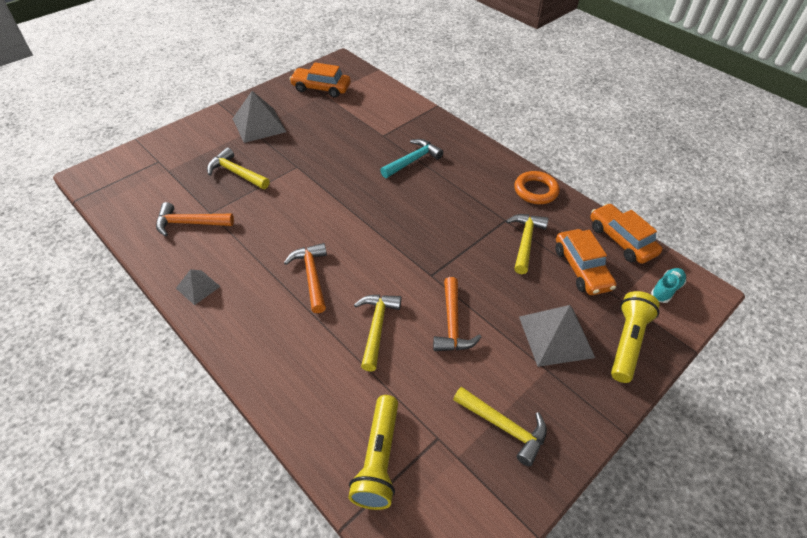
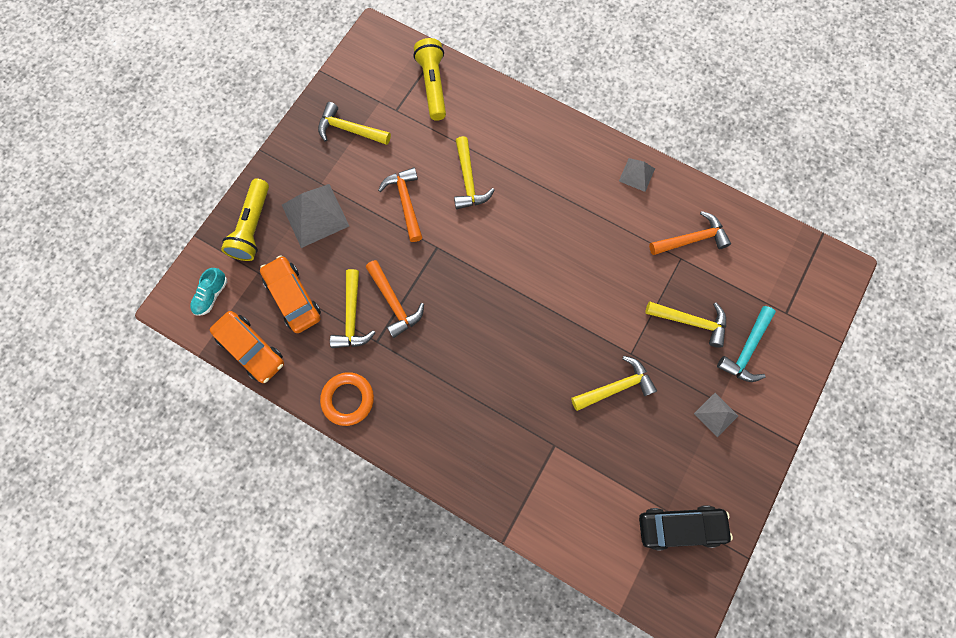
camera: 165 degrees right, 25 degrees up
grey pyramid [233,91,286,143] -> grey pyramid [694,393,738,437], size x0.56
orange hammer [284,243,327,313] -> orange hammer moved to [366,260,424,338]
orange car [289,62,351,97] -> black car [639,505,733,550]
turquoise hammer [380,139,443,178] -> turquoise hammer moved to [717,306,776,382]
none -> yellow hammer [571,356,657,411]

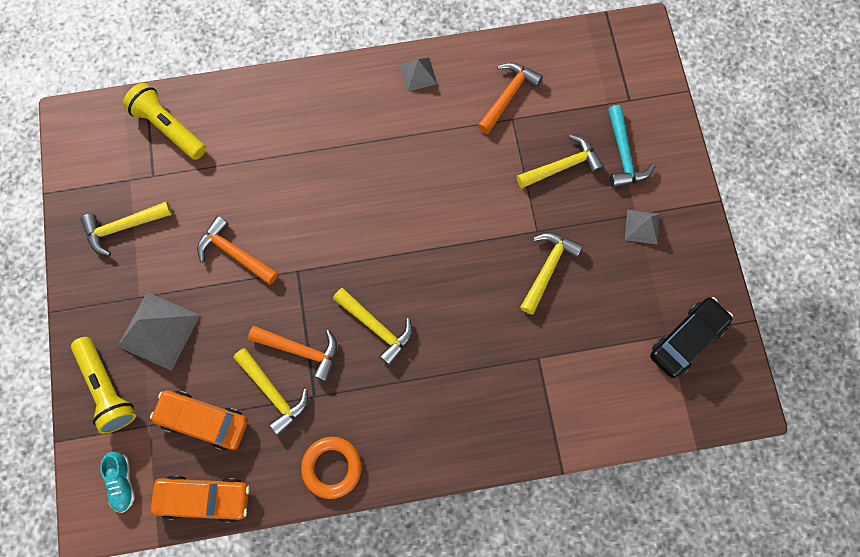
camera: 40 degrees left, 0 degrees up
yellow hammer [454,136,494,209] -> yellow hammer moved to [333,288,413,366]

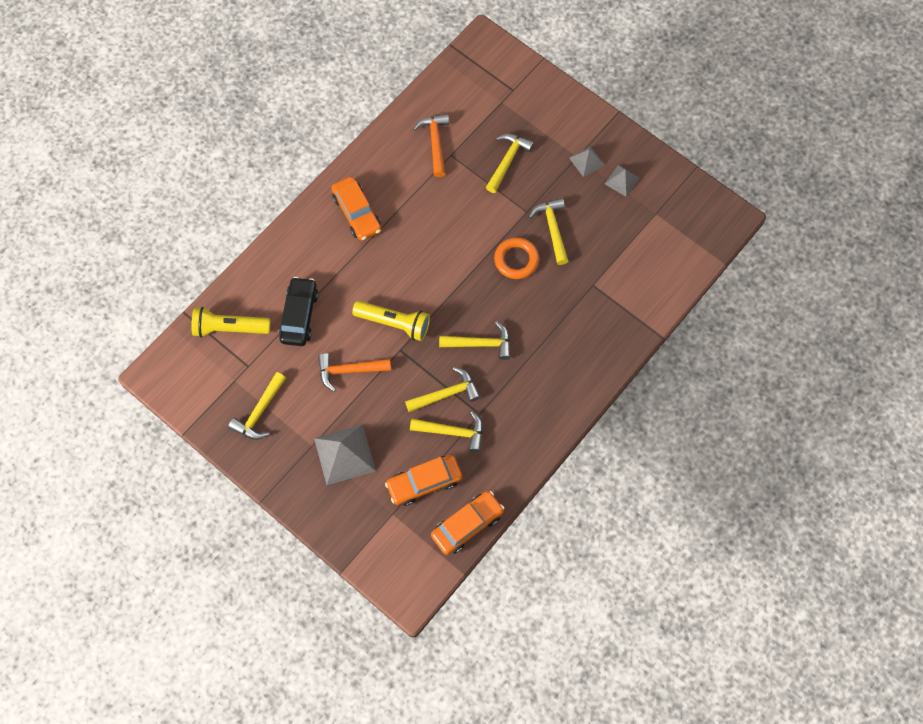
camera: 40 degrees left, 5 degrees down
yellow flashlight [71,337,136,434] -> yellow flashlight moved to [352,301,430,341]
turquoise shoe [100,452,135,513] -> none
orange hammer [248,326,337,381] -> yellow hammer [405,367,481,412]
orange ring [301,437,362,499] -> orange ring moved to [494,237,539,279]
grey pyramid [400,58,437,92] -> grey pyramid moved to [605,165,640,197]
turquoise hammer [608,105,655,188] -> none
black car [650,297,733,378] -> black car moved to [279,277,318,346]
none -> orange car [331,177,381,241]

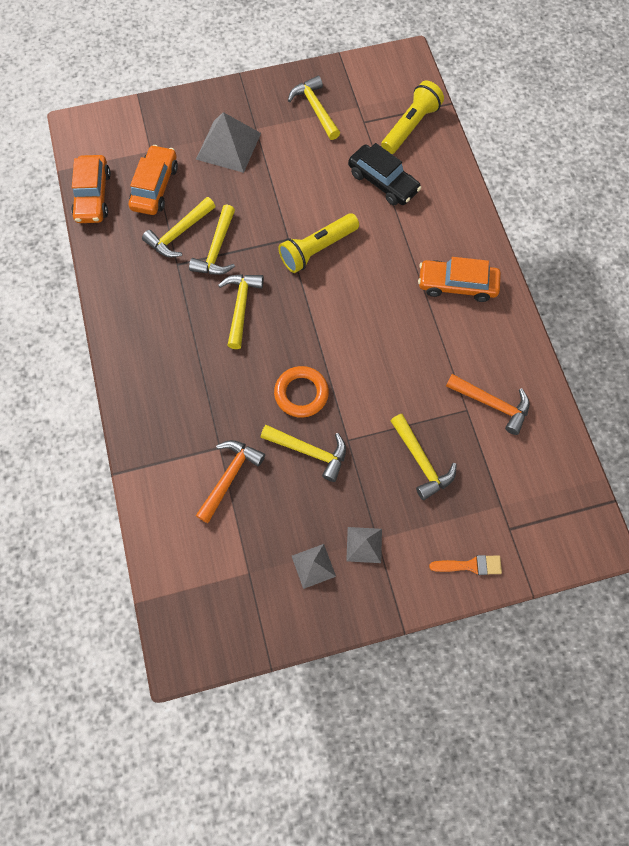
camera: 125 degrees right, 0 degrees up
orange hammer [318,353,391,392] -> orange hammer moved to [196,440,265,523]
yellow hammer [439,321,511,360] -> yellow hammer turned 150 degrees clockwise [218,274,264,349]
none -> orange brush [429,555,502,575]

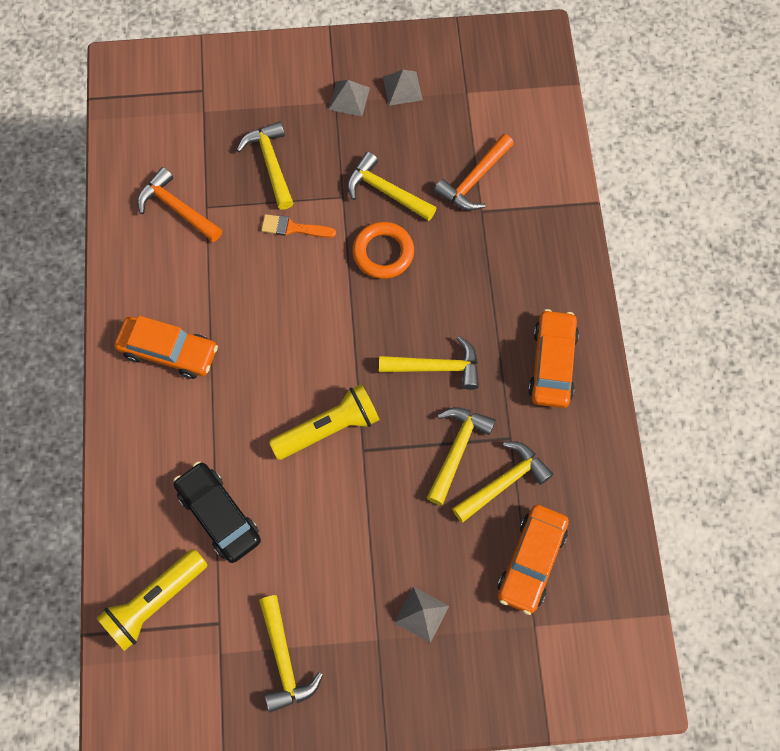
camera: 170 degrees left, 0 degrees up
orange car [71,155,111,223] -> orange car moved to [528,309,579,408]
grey pyramid [196,112,261,173] -> grey pyramid [394,586,449,643], size x0.56
yellow hammer [218,274,264,349] -> yellow hammer turned 105 degrees counterclockwise [379,336,479,390]
orange brush [429,555,502,575] -> orange brush moved to [261,214,336,238]

